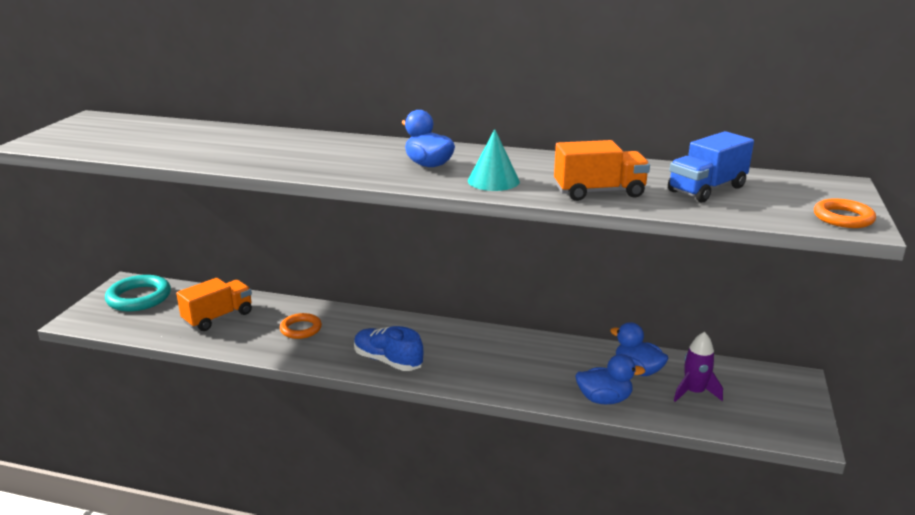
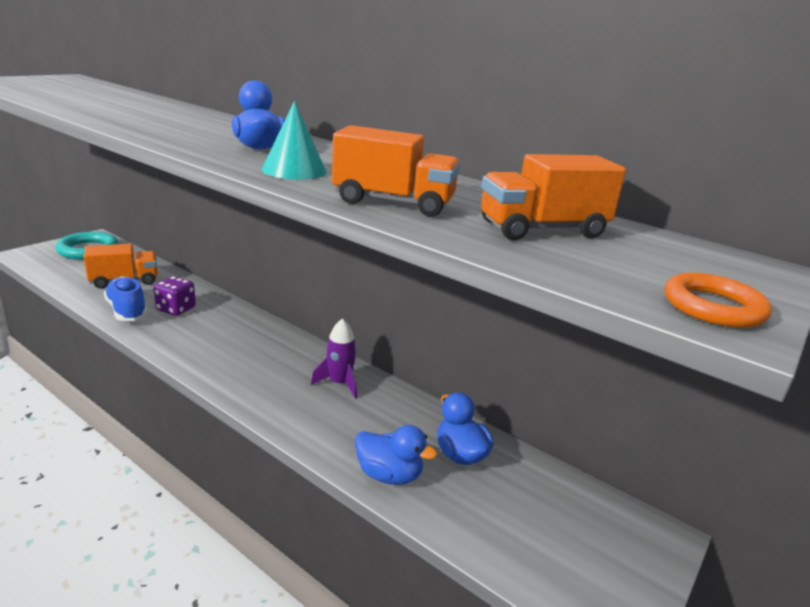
camera: 20 degrees right, 0 degrees up
orange ring [280,313,322,339] -> purple dice [153,276,196,316]
blue shoe [354,326,423,371] -> blue shoe moved to [104,277,148,321]
blue truck [668,131,754,202] -> orange truck [481,154,626,240]
purple rocket [674,332,723,402] -> purple rocket moved to [311,318,357,398]

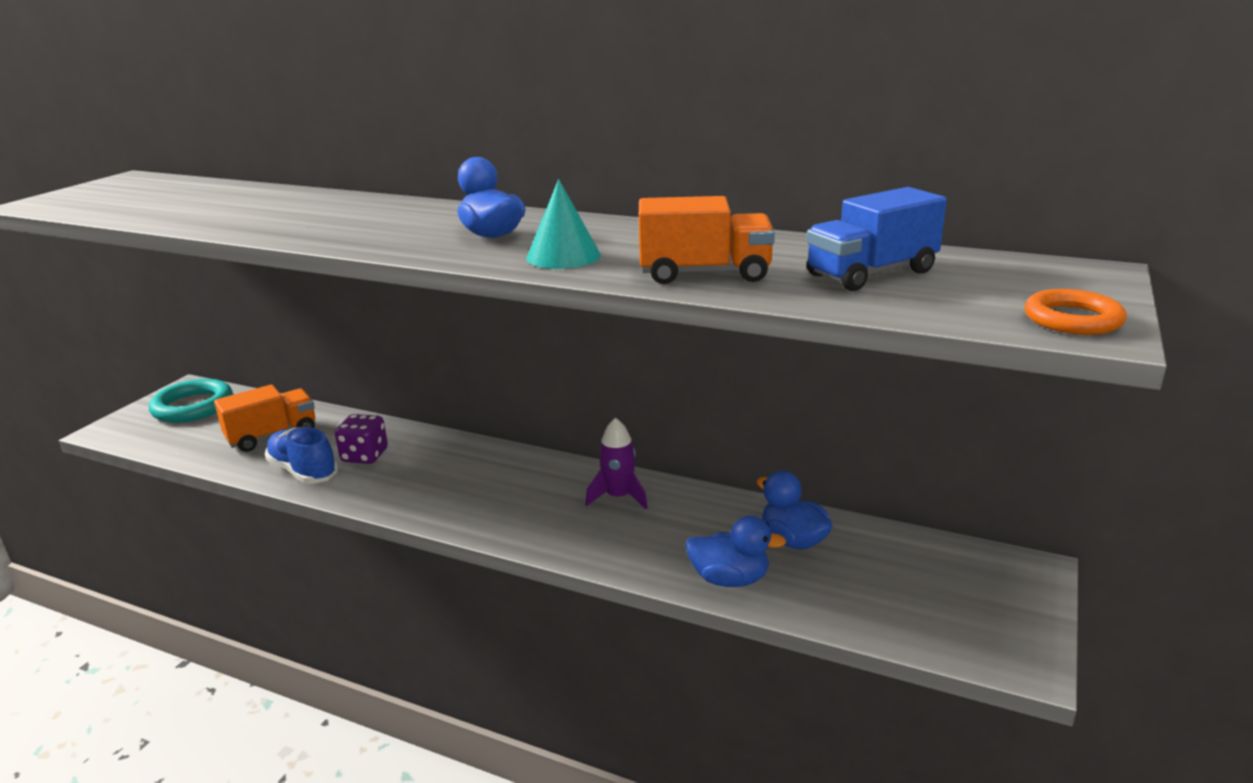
camera: 10 degrees left, 0 degrees up
orange truck [481,154,626,240] -> blue truck [806,187,947,291]

